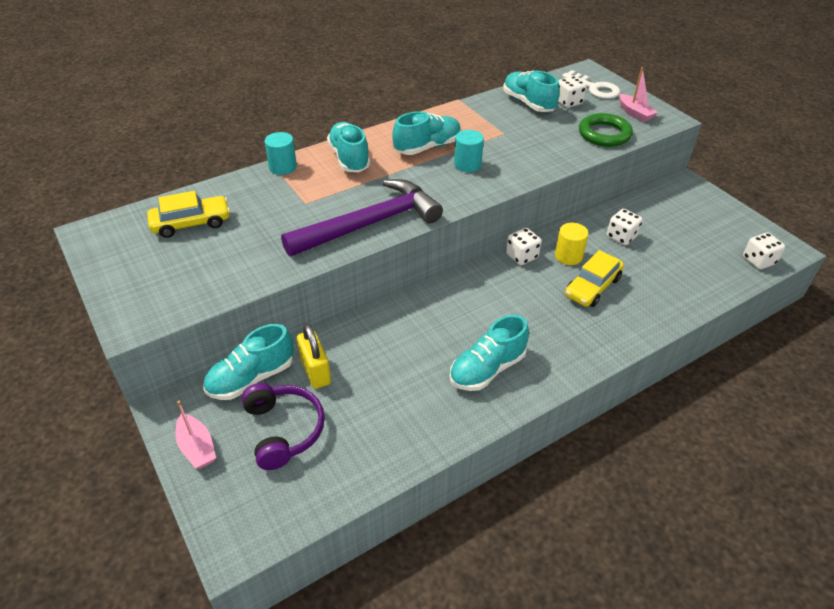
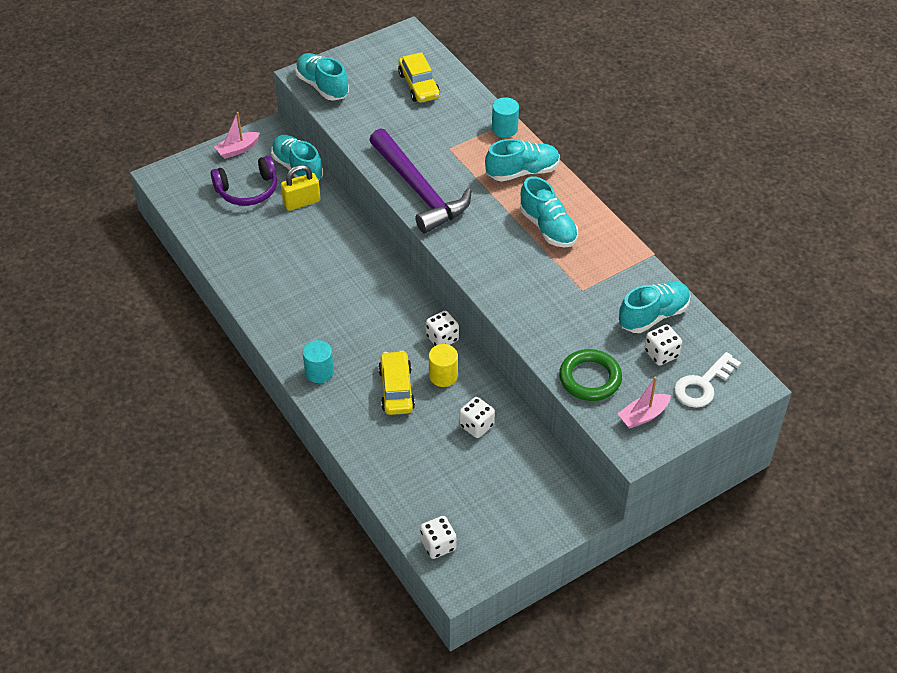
camera: 90 degrees right, 5 degrees up
turquoise shoe [449,315,529,391] -> turquoise shoe moved to [295,53,349,101]
turquoise cylinder [454,130,484,172] -> turquoise cylinder moved to [303,340,334,383]
yellow car [565,250,624,307] -> yellow car turned 45 degrees clockwise [378,351,415,415]

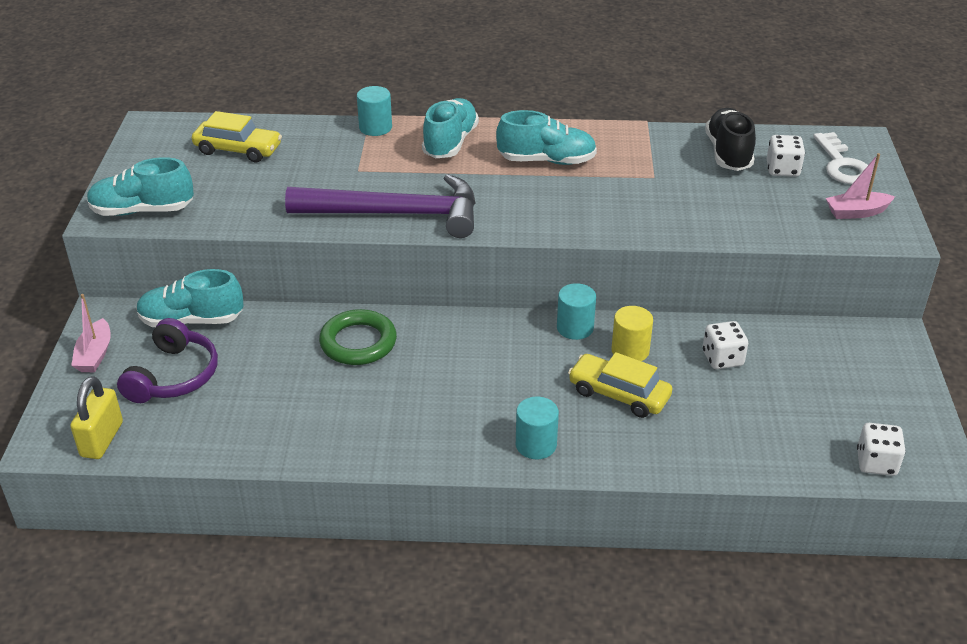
camera: 55 degrees left, 10 degrees down
yellow padlock [281,165,321,211] -> yellow padlock moved to [70,376,123,459]
white dice [426,311,459,346] -> turquoise cylinder [557,283,596,340]
green ring [559,349,622,401] -> green ring moved to [319,309,397,365]
pink boat [617,377,671,429] -> pink boat turned 75 degrees clockwise [826,153,895,219]
turquoise shoe [619,281,690,333] -> black shoe [705,108,756,171]

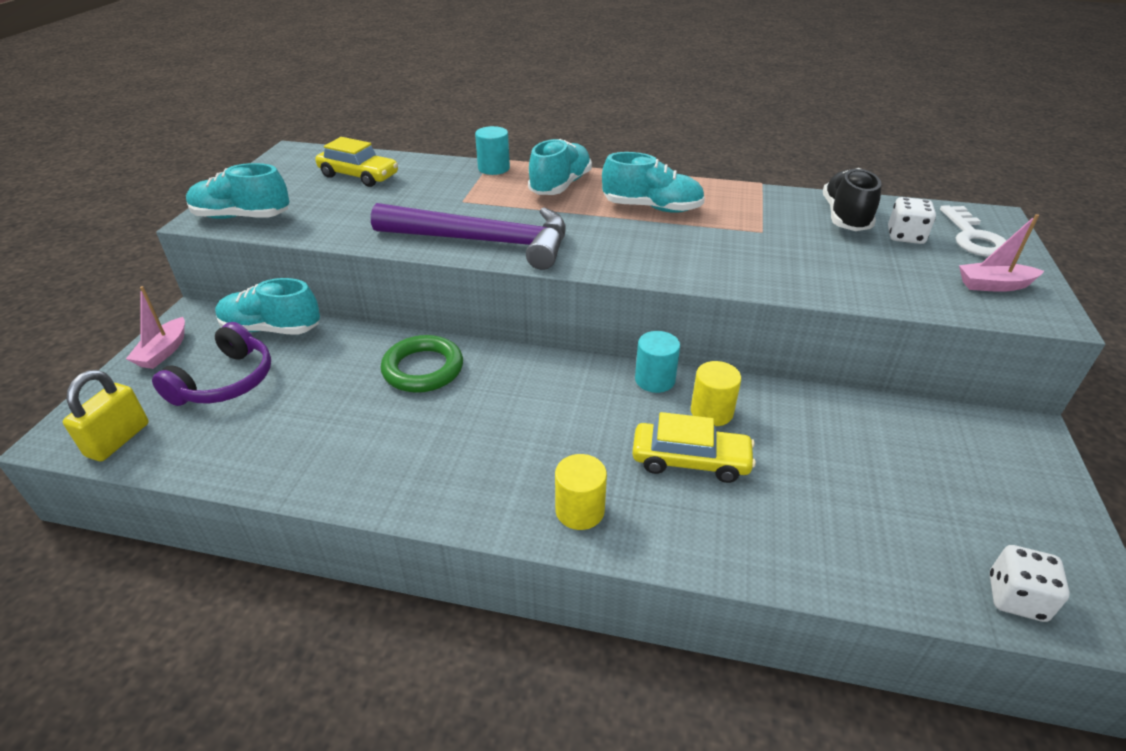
camera: 10 degrees right, 0 degrees up
turquoise cylinder [516,397,559,459] -> yellow cylinder [555,454,607,530]
yellow car [568,352,672,418] -> yellow car turned 150 degrees clockwise [632,412,756,483]
white dice [703,321,748,369] -> none

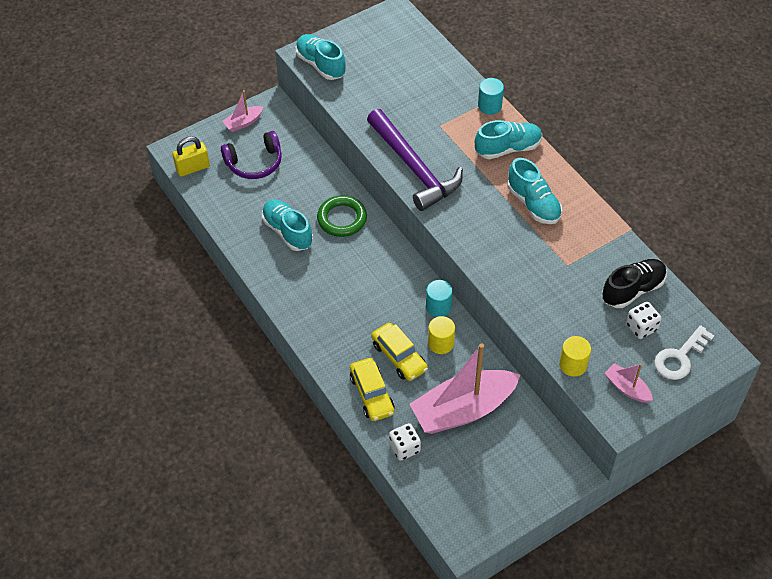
camera: 45 degrees right, 15 degrees up
turquoise shoe [215,278,320,335] -> turquoise shoe moved to [262,199,313,251]
yellow car [315,137,398,187] -> yellow car moved to [350,358,394,421]
yellow cylinder [555,454,607,530] -> yellow cylinder moved to [559,336,591,377]
white dice [990,545,1070,622] -> white dice moved to [389,423,421,461]
none -> pink boat [409,343,520,434]

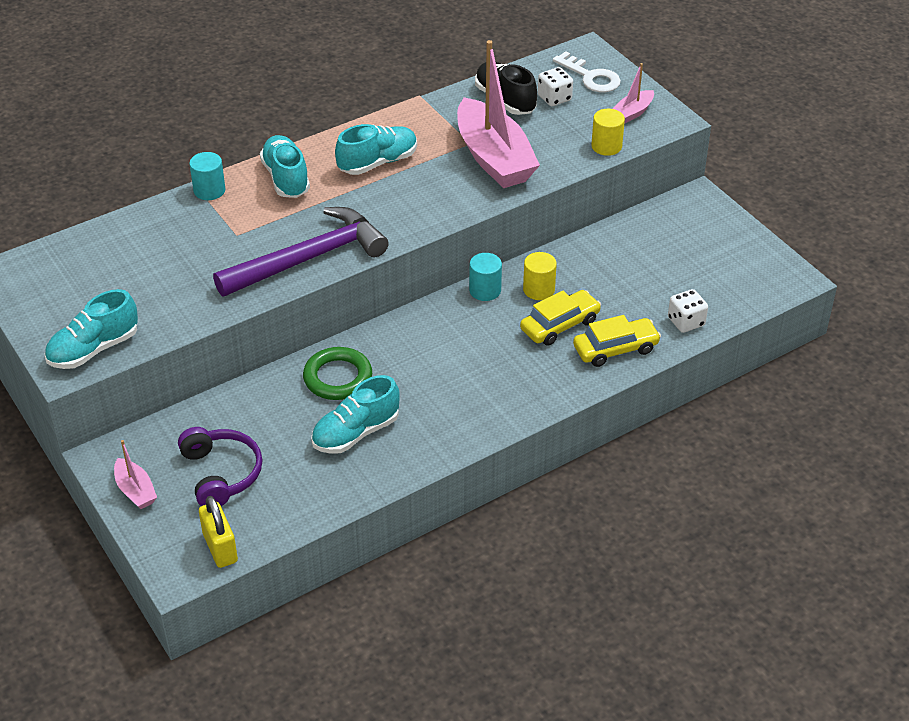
camera: 90 degrees left, 10 degrees down
pink boat [409,343,520,434] -> pink boat moved to [457,40,540,188]

